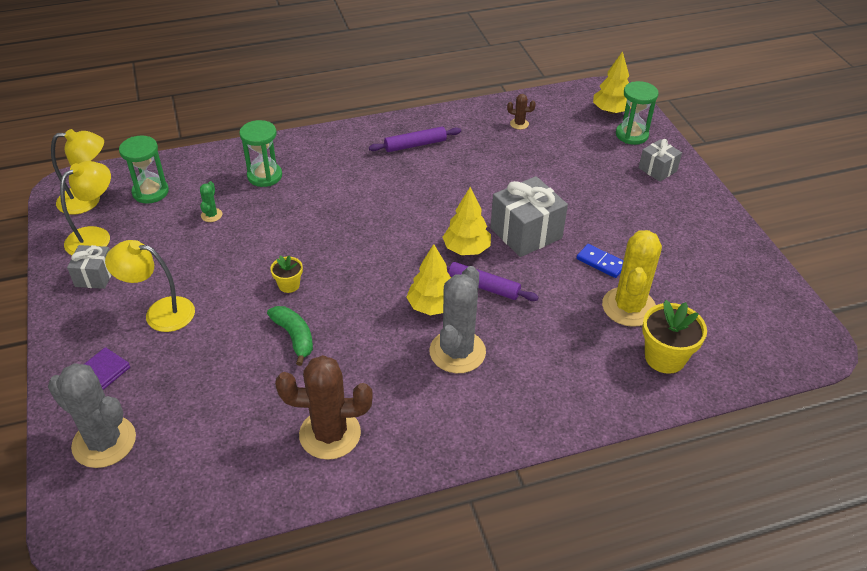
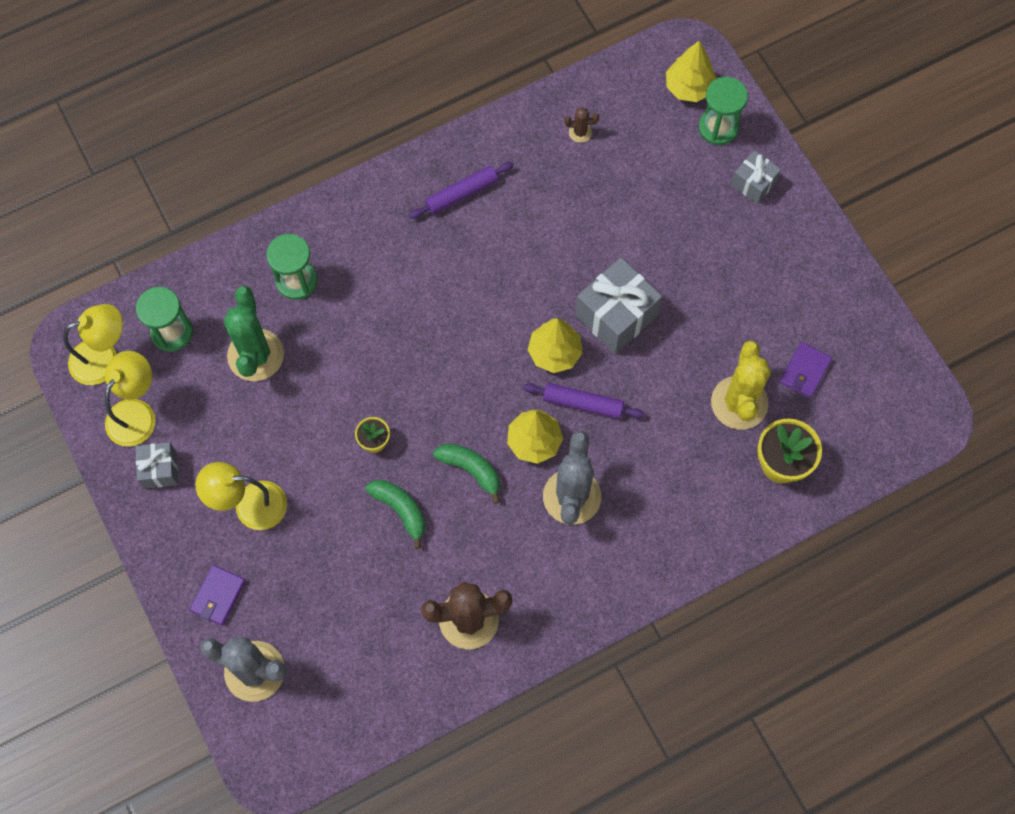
camera: 10 degrees left, 25 degrees up
green cactus [200,181,222,222] -> green cactus [224,286,284,381], size x2.29
blue domino [576,244,624,278] -> none
none -> green banana [433,443,500,504]
none -> purple wallet [779,342,832,399]

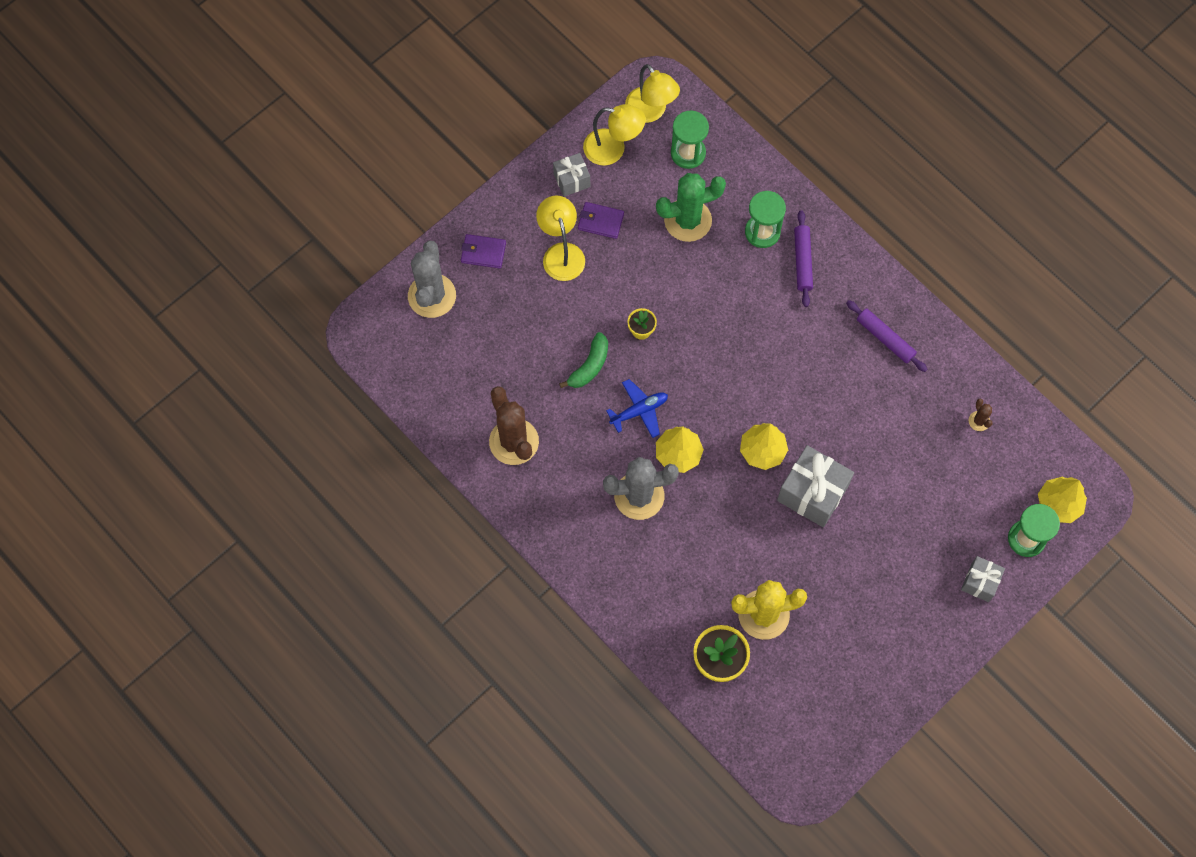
camera: 75 degrees right, 0 degrees up
green banana [433,443,500,504] -> blue plane [606,379,668,438]
purple rolling pin [523,383,644,419] -> purple rolling pin moved to [794,210,813,307]
purple wallet [779,342,832,399] -> purple wallet moved to [578,202,624,239]

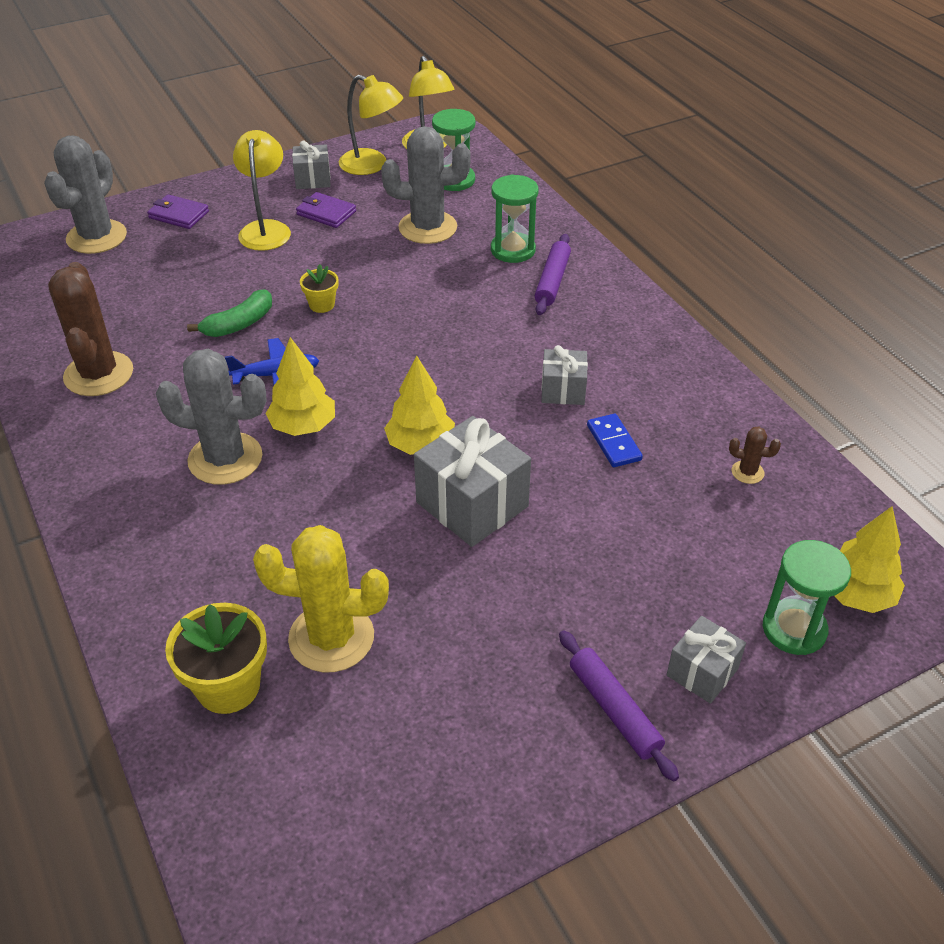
camera: 15 degrees right, 25 degrees down
green cactus [656,173,726,242] -> grey cactus [381,126,471,244]
purple rolling pin [846,300,927,372] -> purple rolling pin moved to [559,630,679,782]
brown cactus [969,399,993,431] -> brown cactus turned 75 degrees counterclockwise [729,427,781,484]
none -> grey gift [541,345,588,405]
none -> blue domino [587,414,643,467]

